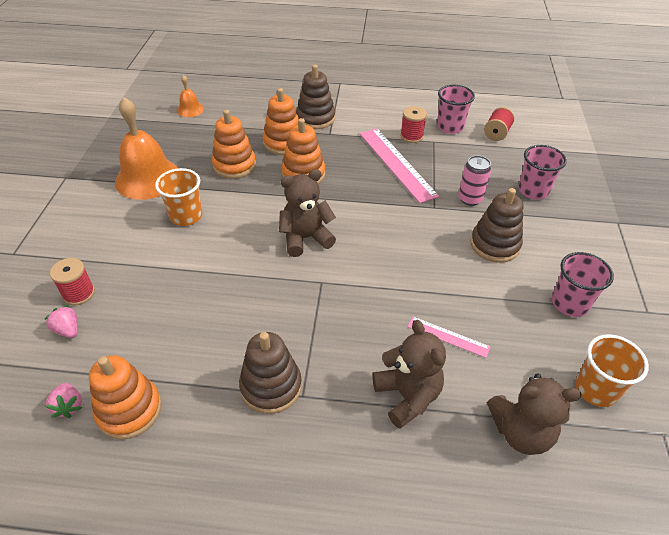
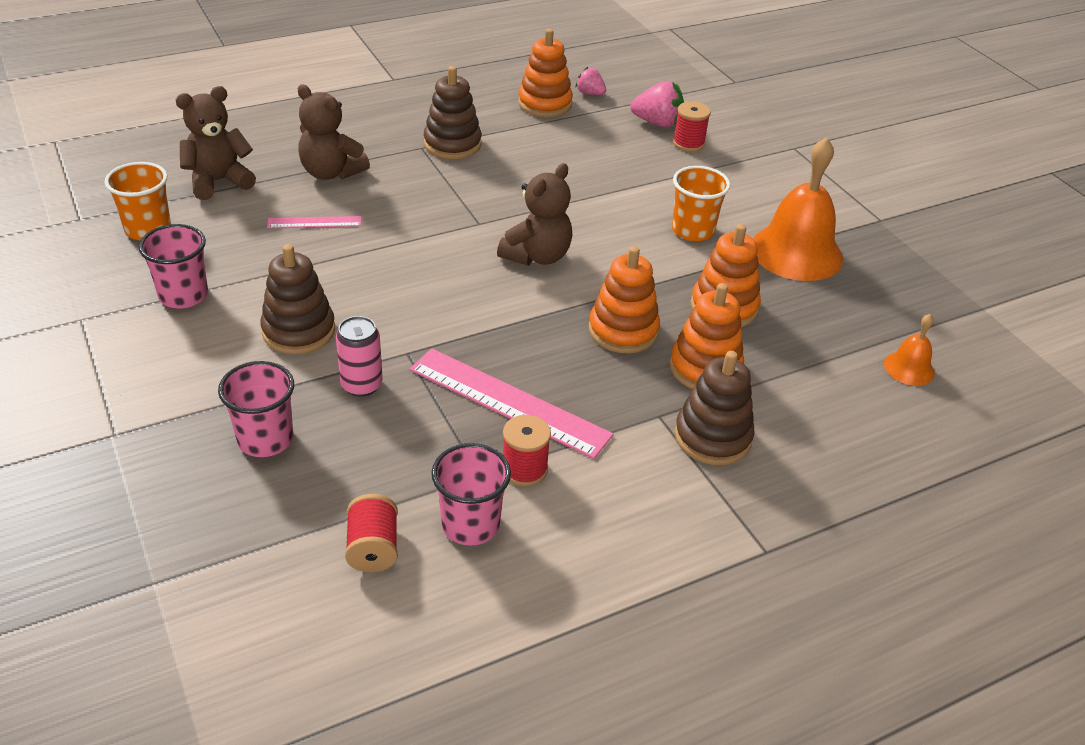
camera: 145 degrees right, 5 degrees down
pink strawberry [44,305,78,338] -> pink strawberry [630,81,684,127], size x1.62

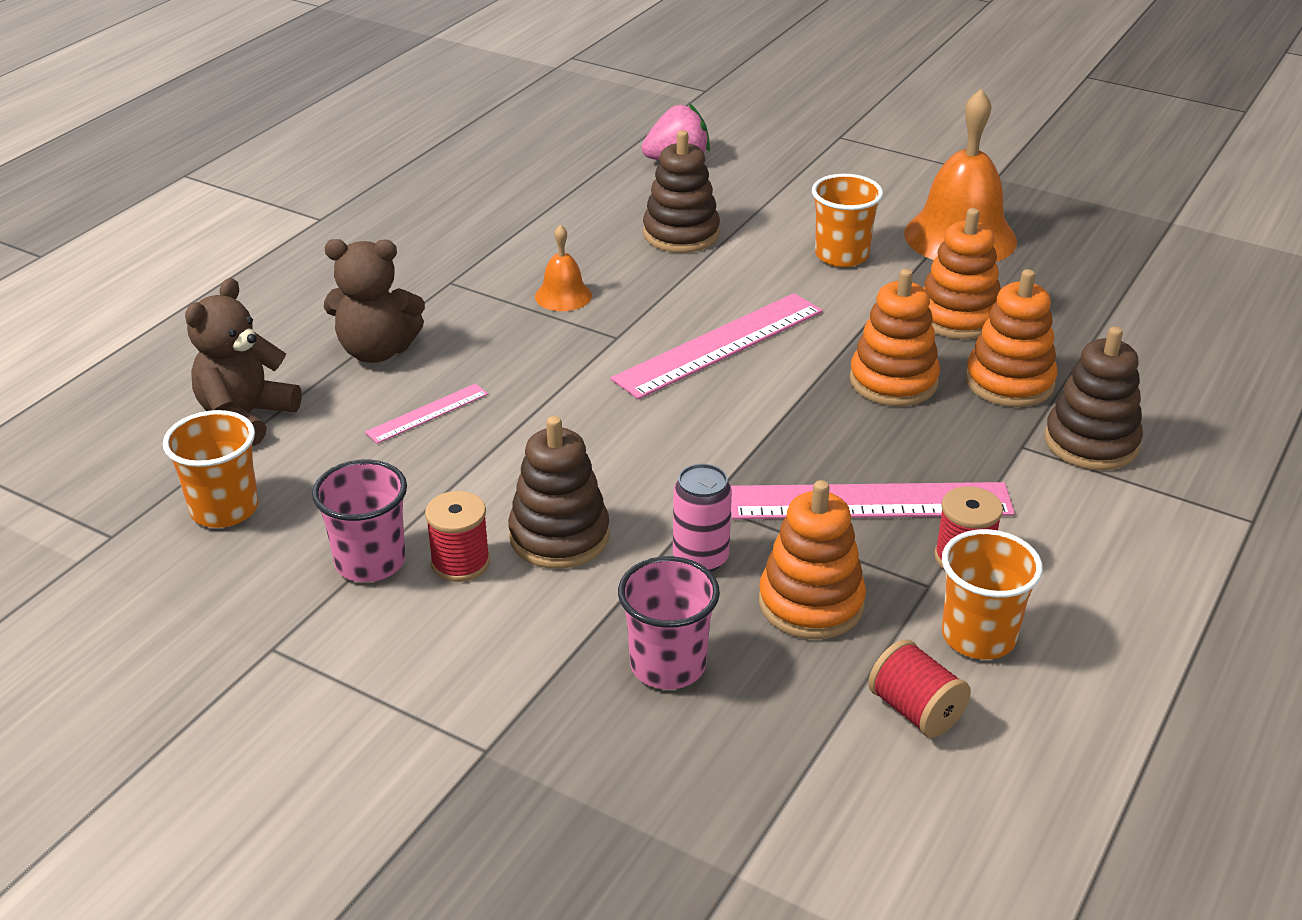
camera: 30 degrees left, 5 degrees down
brown stacking toy [424,66,482,159] -> brown stacking toy moved to [643,130,720,253]
pink cup [431,443,511,546] -> orange cup [942,529,1043,659]
brown teddy bear [497,163,573,266] -> pink ruler [611,293,823,399]
orange stacking toy [518,29,573,117] -> orange stacking toy moved to [759,480,866,639]
pink strawberry [575,67,606,95] -> none
red spool [673,101,711,152] -> red spool moved to [425,491,490,582]
orange bell [884,314,935,386] -> orange bell moved to [535,225,592,311]

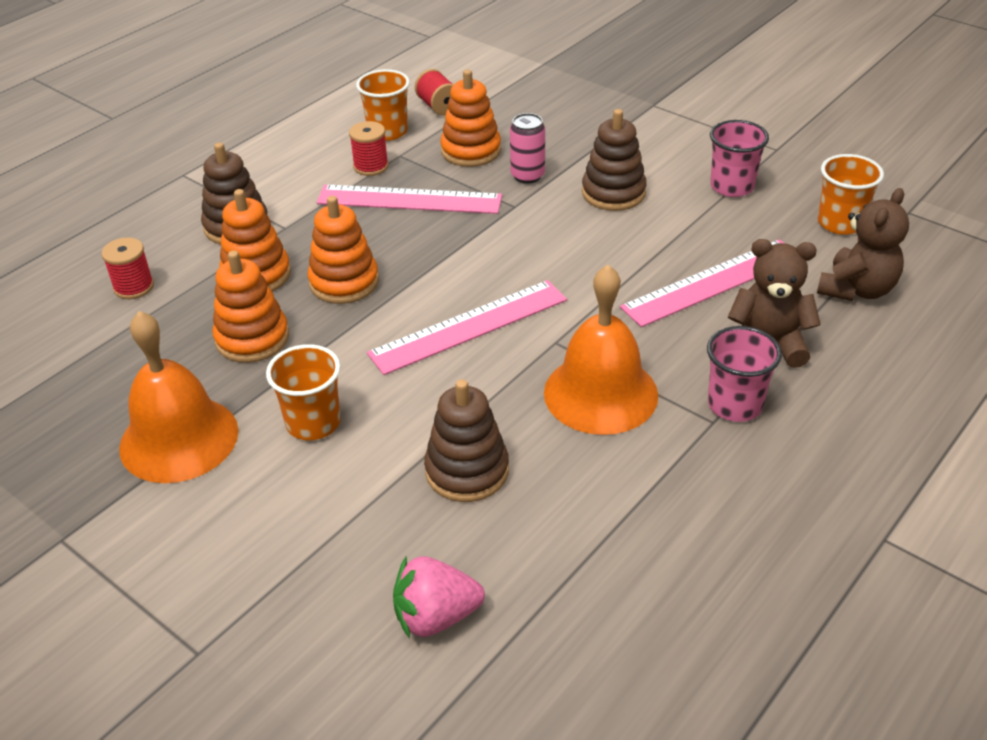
camera: 170 degrees left, 5 degrees up
pink ruler [365,383,488,444] -> pink ruler [620,239,785,327], size x1.98
red spool [425,491,490,582] -> red spool moved to [101,237,154,299]
orange bell [535,225,592,311] -> orange bell [544,265,658,435], size x2.07
pink cup [618,556,720,689] -> pink cup moved to [707,326,782,422]

